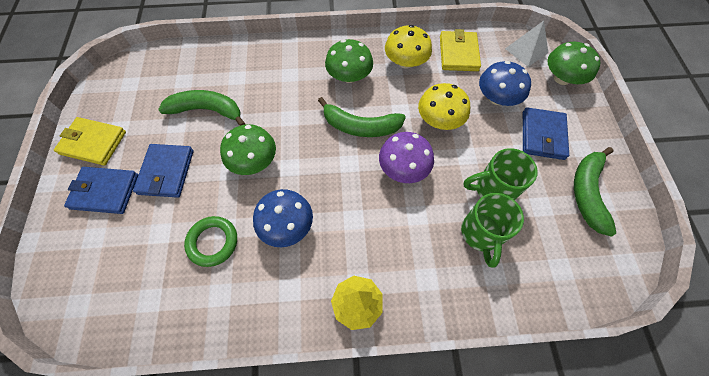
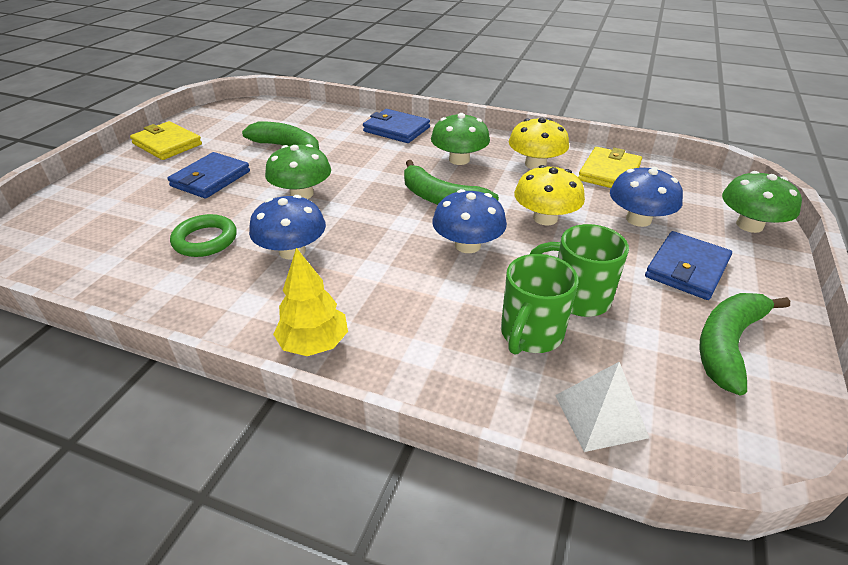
camera: 25 degrees right, 25 degrees down
blue wallet [64,167,138,214] -> blue wallet moved to [363,109,430,143]
purple mushroom [379,132,434,183] -> blue mushroom [432,189,507,253]
white pyramid [505,21,548,67] -> white pyramid moved to [555,362,649,452]

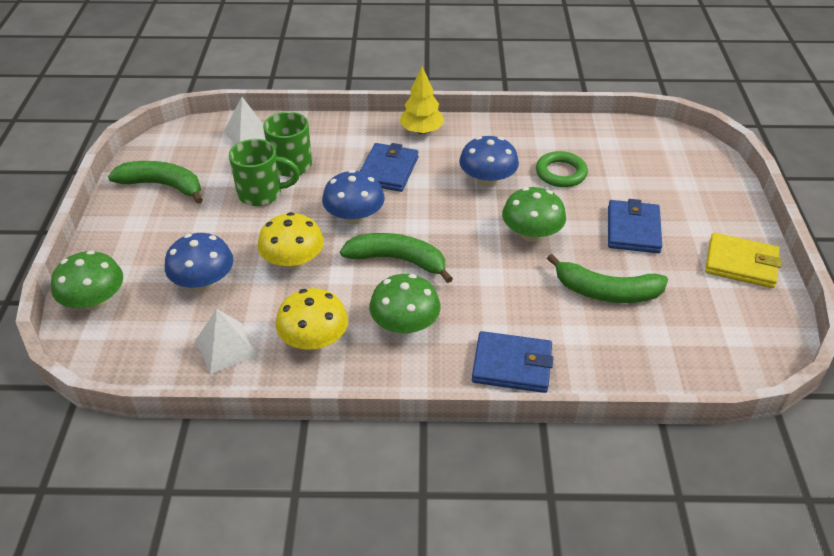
camera: 160 degrees right, 5 degrees up
yellow wallet [578,147,642,188] -> white pyramid [196,309,258,374]
blue wallet [645,231,732,300] -> blue wallet moved to [360,143,418,192]
green banana [699,293,790,396] -> green banana turned 90 degrees counterclockwise [108,161,203,204]

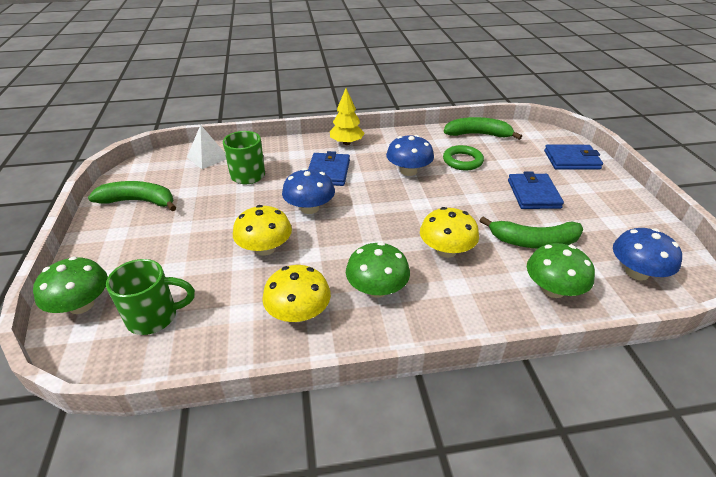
camera: 10 degrees left, 5 degrees down
blue mushroom [165,233,233,291] -> blue mushroom moved to [613,228,682,281]
white pyramid [196,309,258,374] -> none
green mug [229,139,300,206] -> green mug moved to [106,259,195,335]
green banana [340,233,453,283] -> green banana moved to [444,117,522,140]
blue wallet [472,331,553,393] -> blue wallet moved to [544,145,603,170]
green mushroom [502,187,566,242] -> green mushroom moved to [527,243,595,298]
yellow wallet [705,233,782,288] -> none
none -> yellow mushroom [420,207,479,258]

